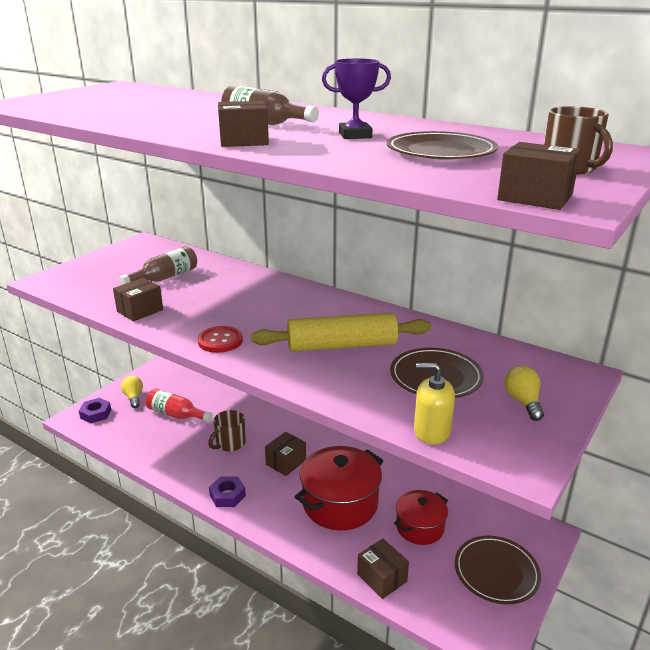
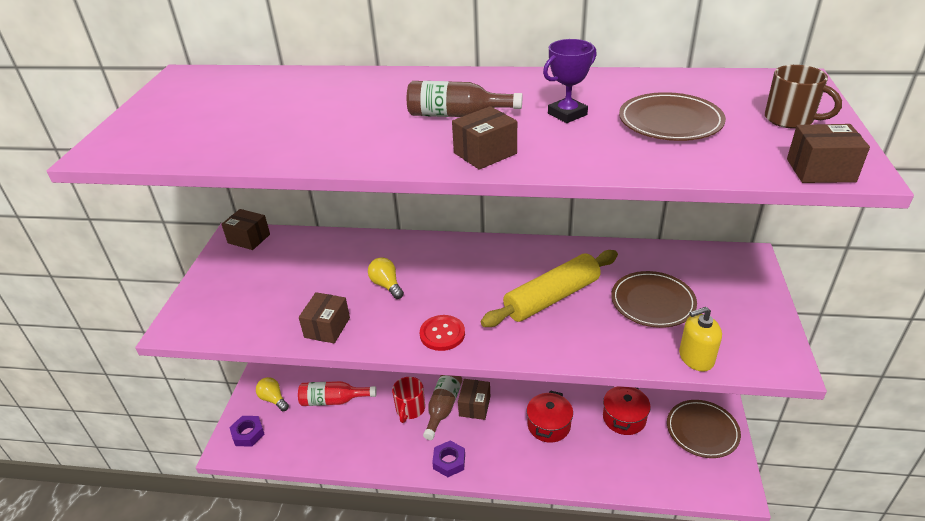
camera: 25 degrees left, 10 degrees up
brown bottle [119,246,197,285] -> brown bottle moved to [423,375,462,440]
brown mug [208,410,246,452] -> red mug [392,377,425,423]
red pot [295,446,384,530] -> red pot [527,390,573,443], size x0.61
brown box [357,539,409,599] -> brown box moved to [221,209,270,250]
yellow light bulb [504,366,544,421] -> yellow light bulb moved to [368,257,404,299]

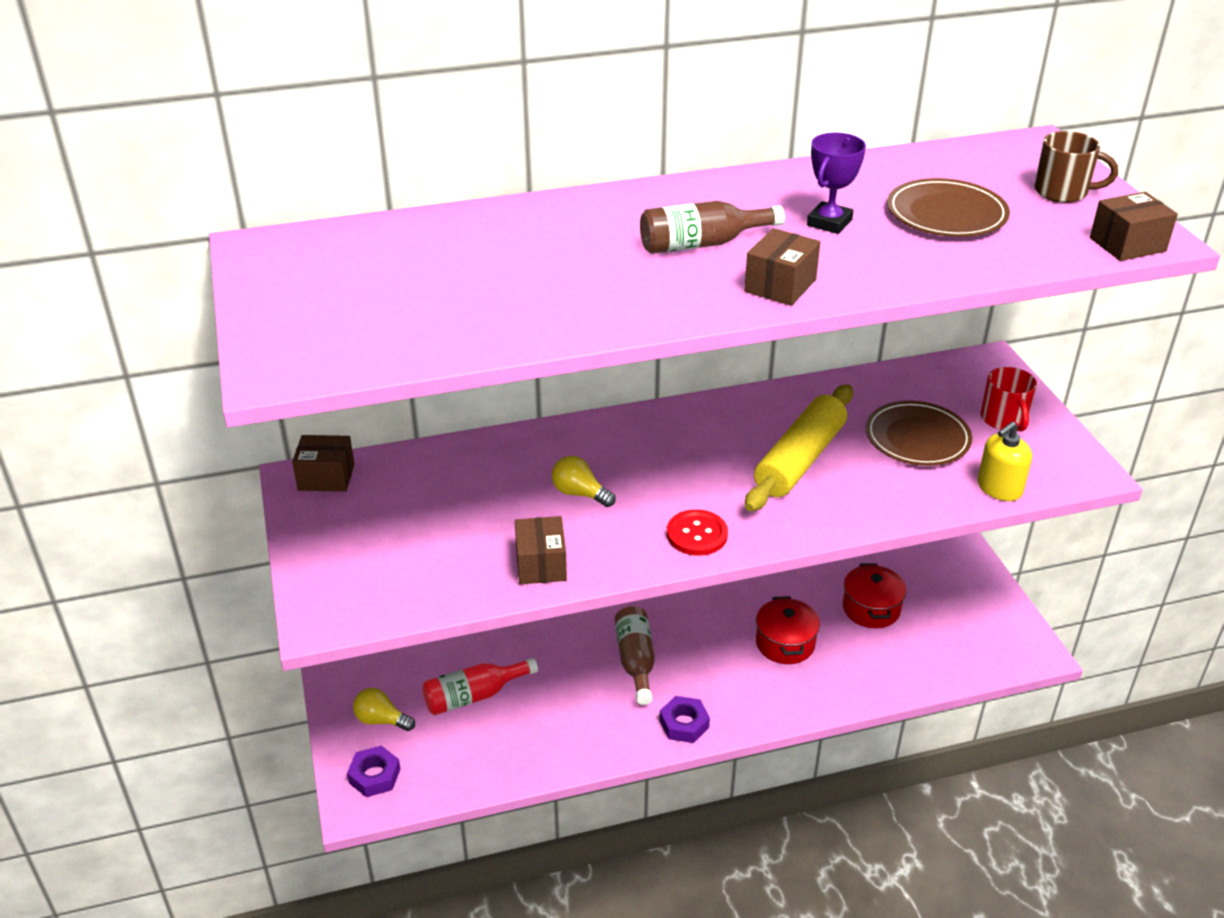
camera: 25 degrees left, 0 degrees up
red mug [392,377,425,423] -> red mug moved to [981,367,1037,432]
brown box [458,379,490,420] -> none
brown plate [667,400,741,458] -> none

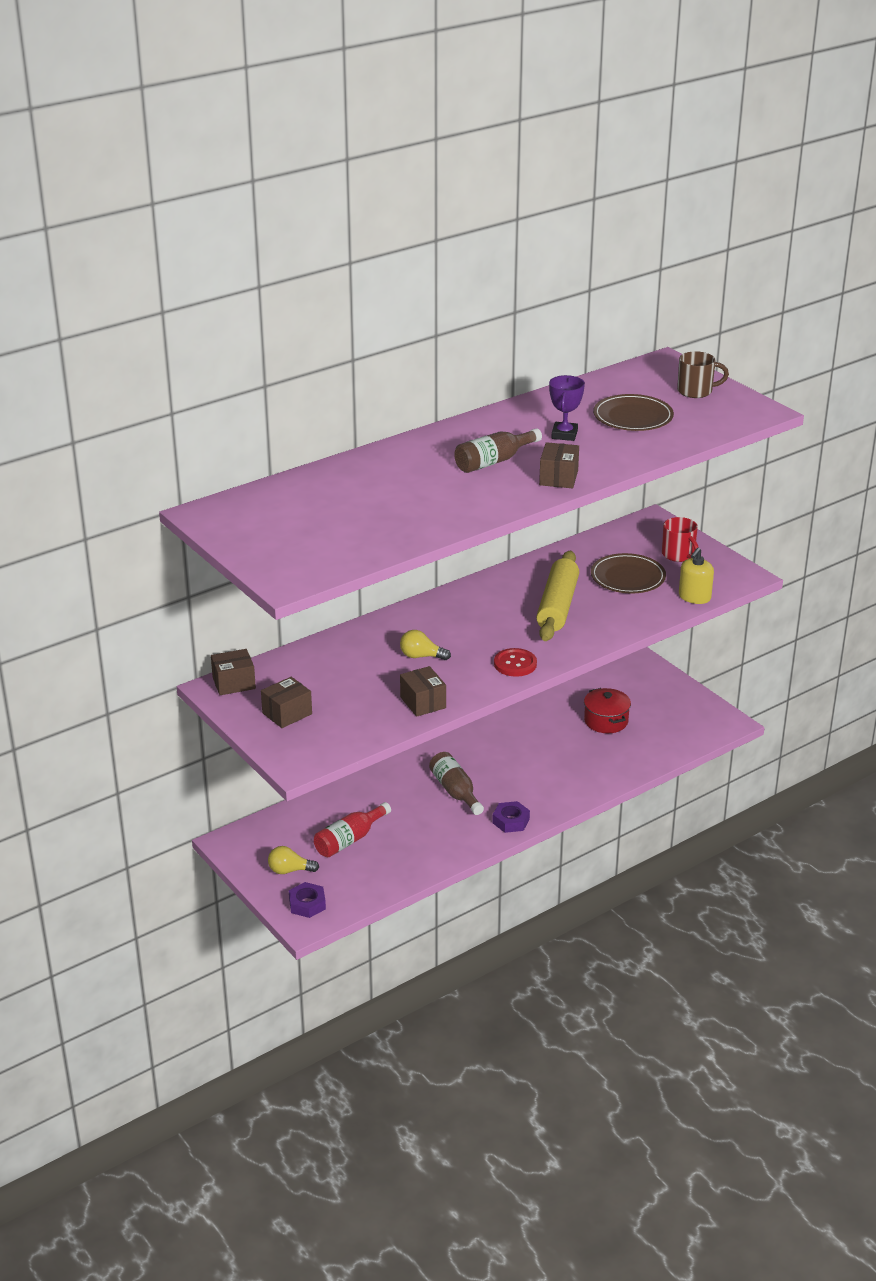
camera: 20 degrees left, 5 degrees down
red pot [756,596,820,664] -> none
brown box [1090,192,1178,261] -> brown box moved to [261,677,312,728]

